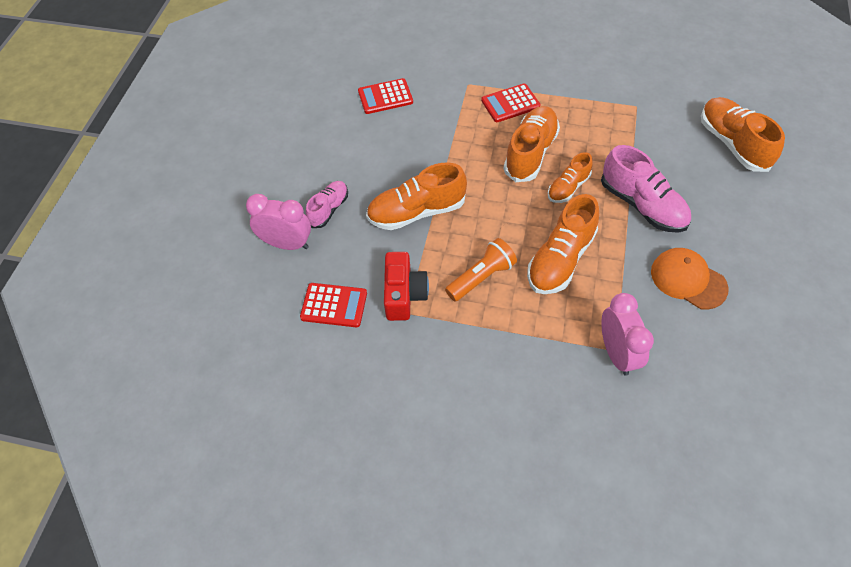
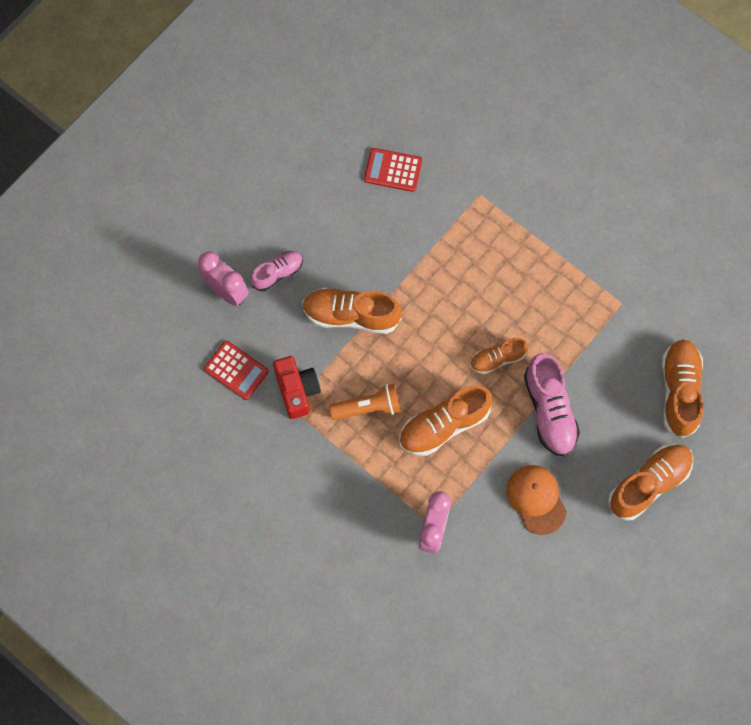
camera: 25 degrees right, 15 degrees up
red camera [384,252,429,321] -> red camera turned 45 degrees counterclockwise [273,356,321,419]
red calculator [481,83,541,122] -> none
orange shoe [503,106,560,182] -> orange shoe moved to [608,444,693,521]

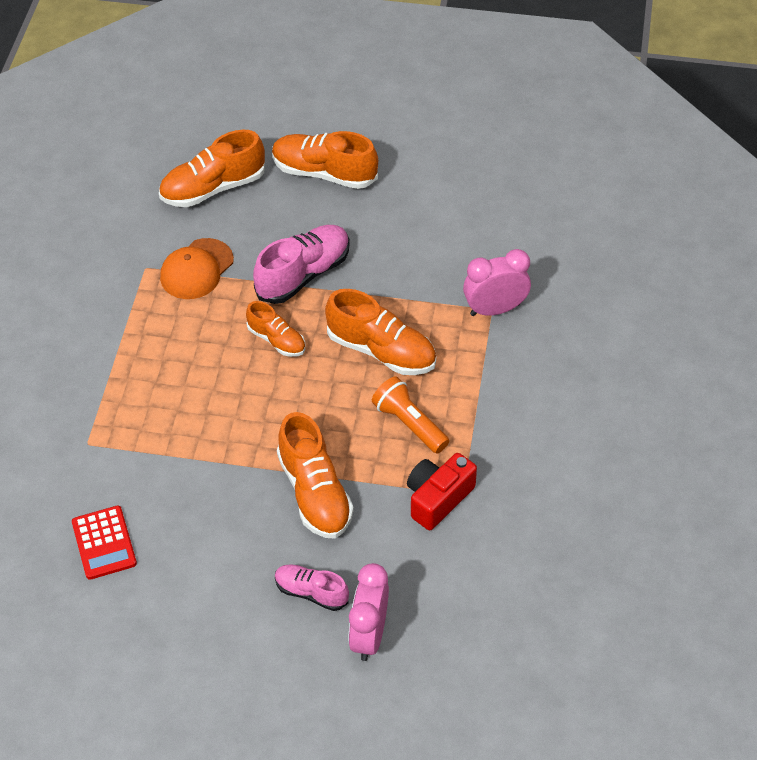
camera: 120 degrees left, 20 degrees down
red calculator [204,341,269,400] -> none
orange cap [506,465,567,535] -> orange cap moved to [160,238,234,299]

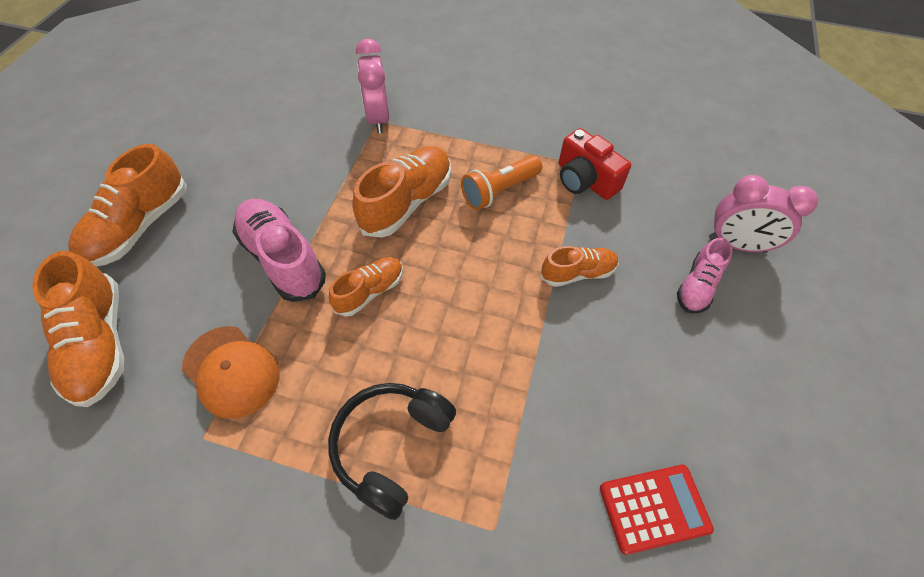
camera: 85 degrees left, 5 degrees up
orange shoe [277,412,354,539] -> orange shoe [541,246,619,287], size x0.59
none -> black headphones [328,383,456,520]

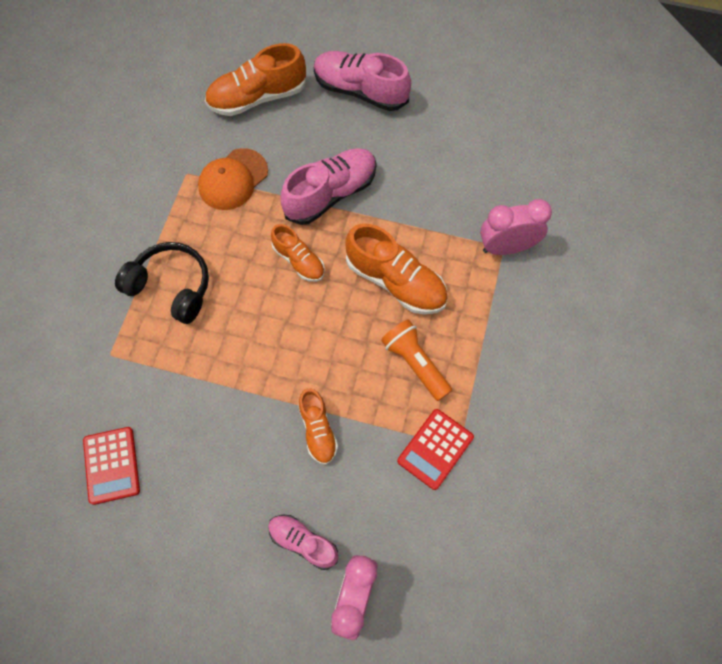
camera: 90 degrees right, 10 degrees up
orange shoe [68,144,187,267] -> pink shoe [314,51,411,111]
red camera [559,128,631,200] -> red calculator [397,409,474,490]

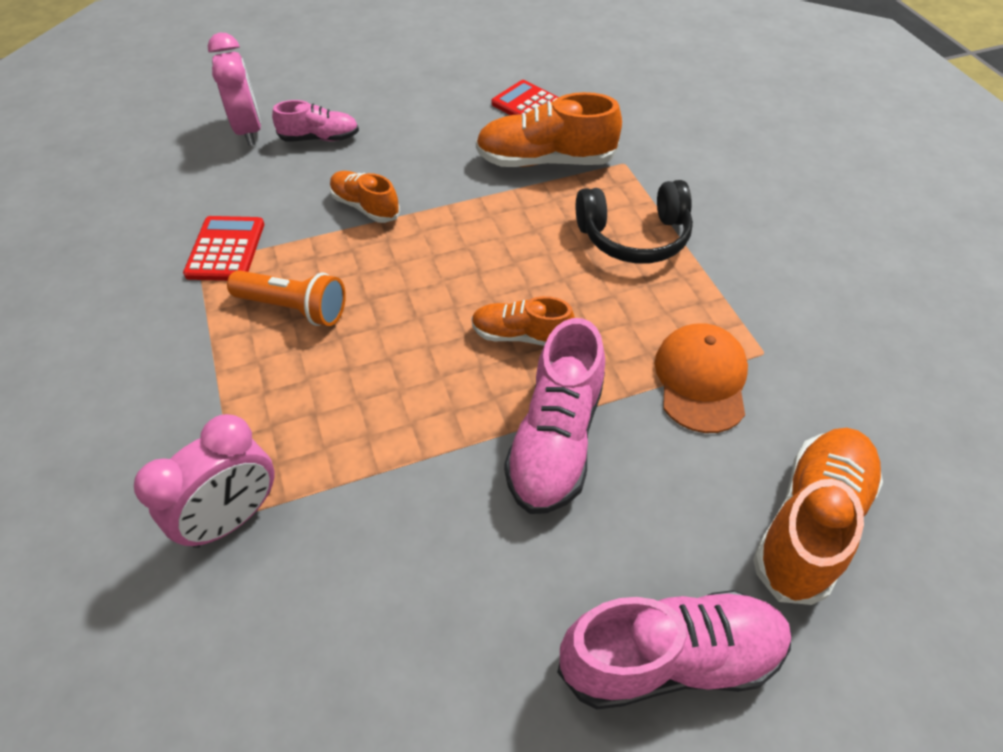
camera: 145 degrees right, 15 degrees down
orange shoe [345,224,448,314] -> orange shoe moved to [476,92,622,167]

